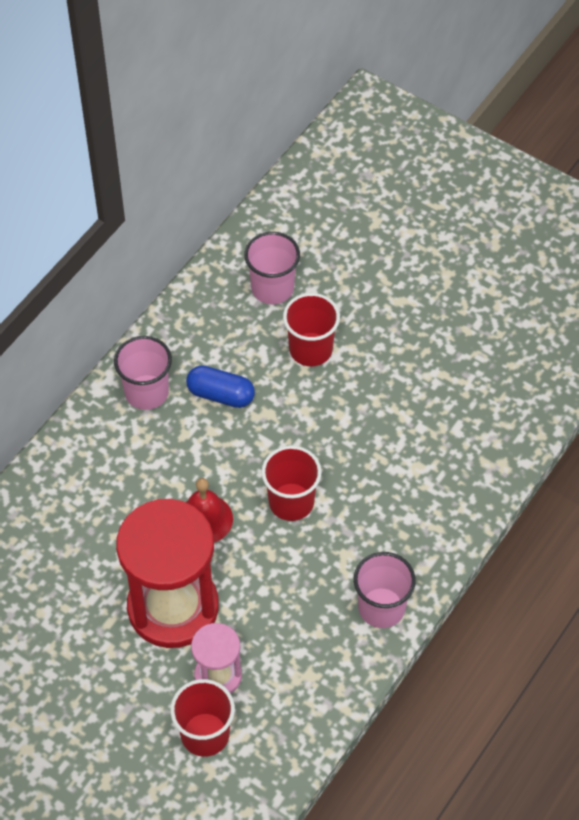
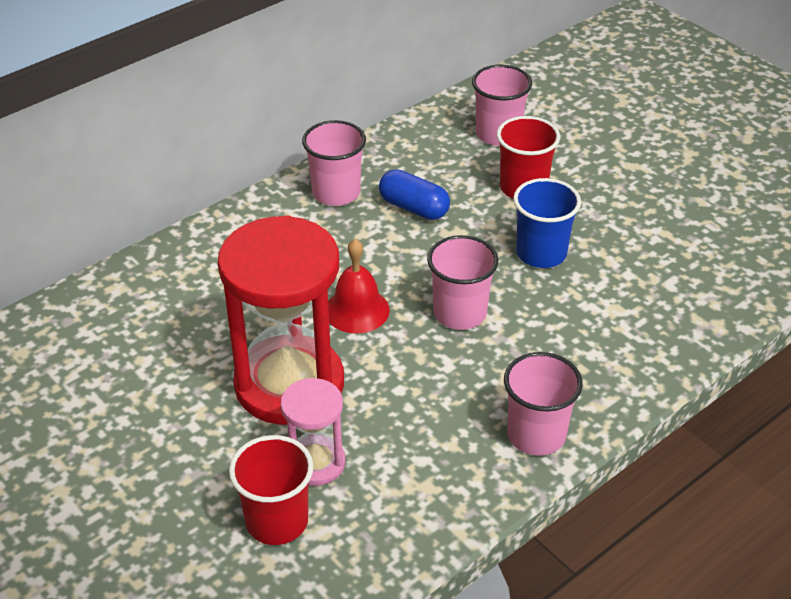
camera: 15 degrees right, 15 degrees down
red cup [261,446,322,521] -> pink cup [427,235,498,330]
none -> blue cup [513,178,581,268]

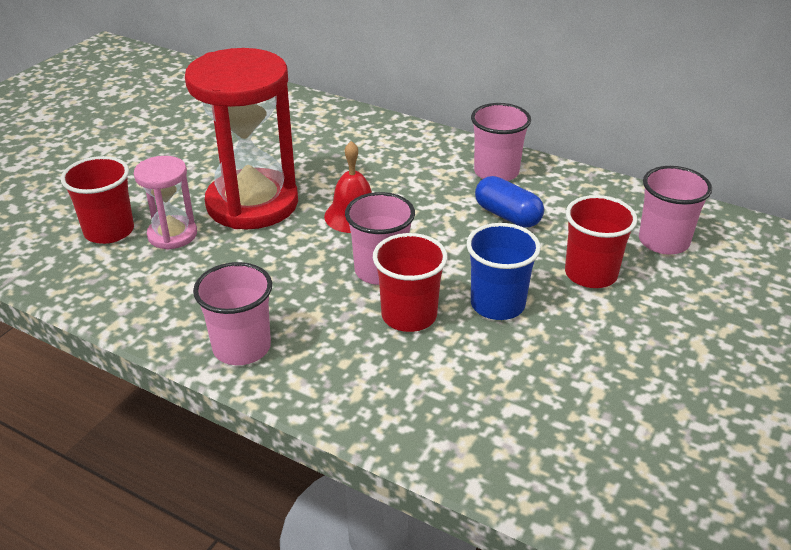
camera: 70 degrees right, 5 degrees down
blue capsule [379,169,450,220] -> blue capsule turned 60 degrees counterclockwise [475,176,544,228]
none -> red cup [373,233,447,332]

